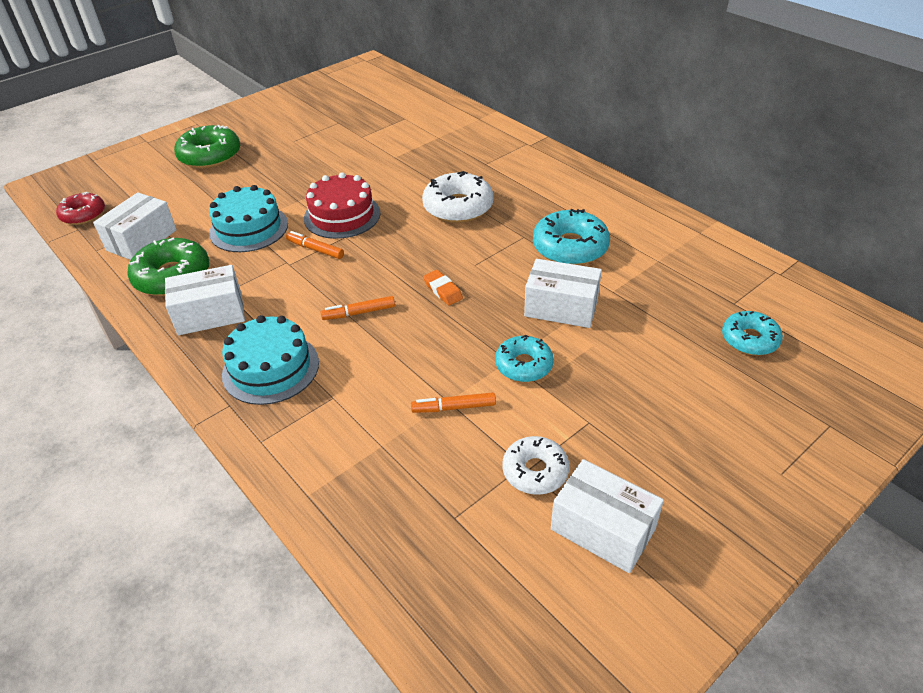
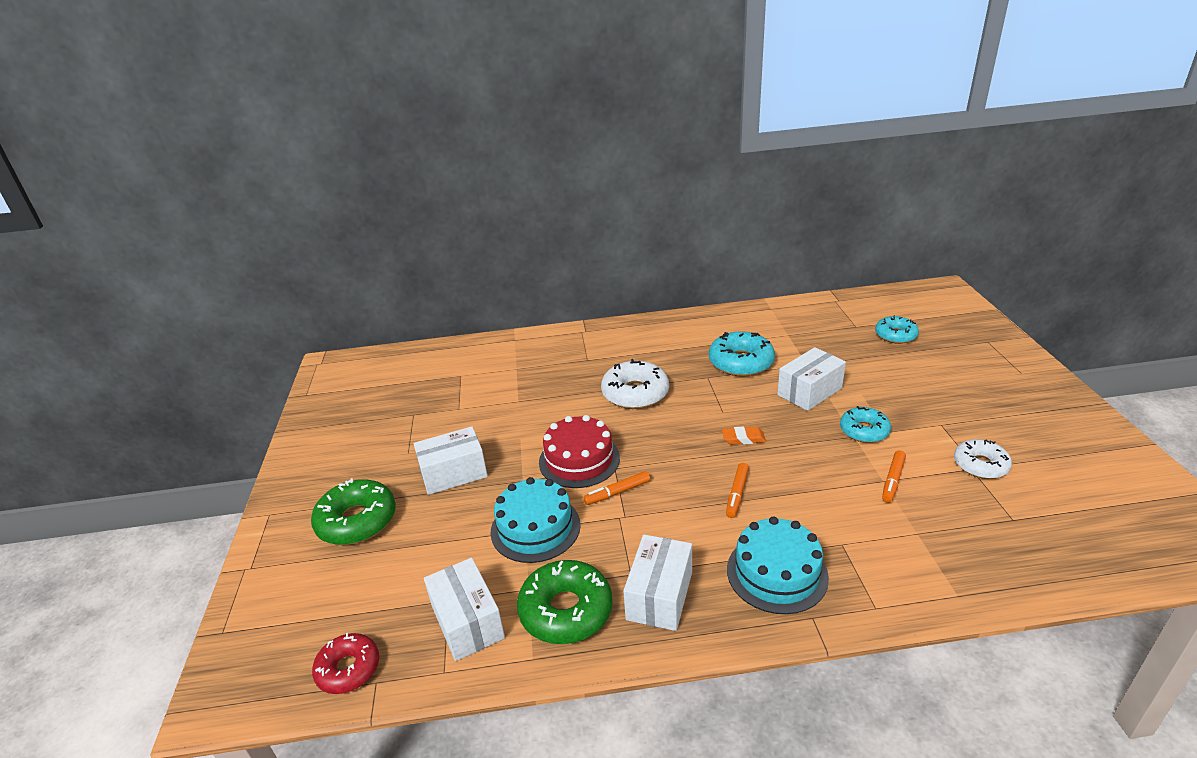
camera: 55 degrees left, 10 degrees down
white box [551,459,664,573] -> white box moved to [414,426,488,495]

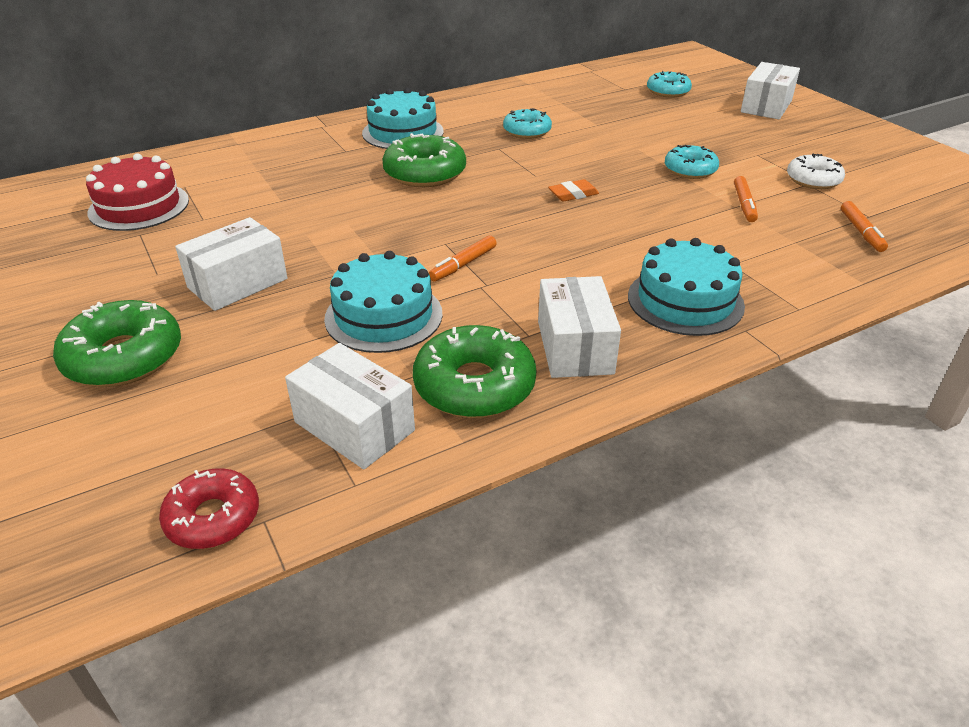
camera: 25 degrees left, 5 degrees up
red cake [539,415,620,488] -> red cake moved to [86,153,189,231]
white donut [601,359,669,409] -> green donut [382,133,466,187]
turquoise donut [709,331,775,377] -> turquoise donut [503,108,552,139], size x0.64
orange marker [726,463,749,518] -> orange marker moved to [841,201,888,252]
white box [777,347,846,411] -> white box moved to [741,62,800,119]
none -> turquoise cake [362,88,444,149]

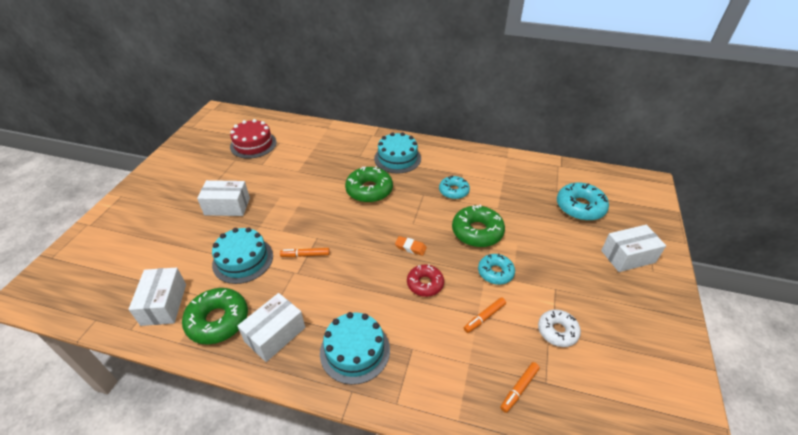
camera: 45 degrees right, 5 degrees up
green donut [53,300,181,387] -> green donut moved to [452,204,505,247]
red donut [159,469,259,549] -> red donut moved to [407,264,444,297]
turquoise donut [647,71,692,98] -> turquoise donut [557,183,609,221], size x1.55

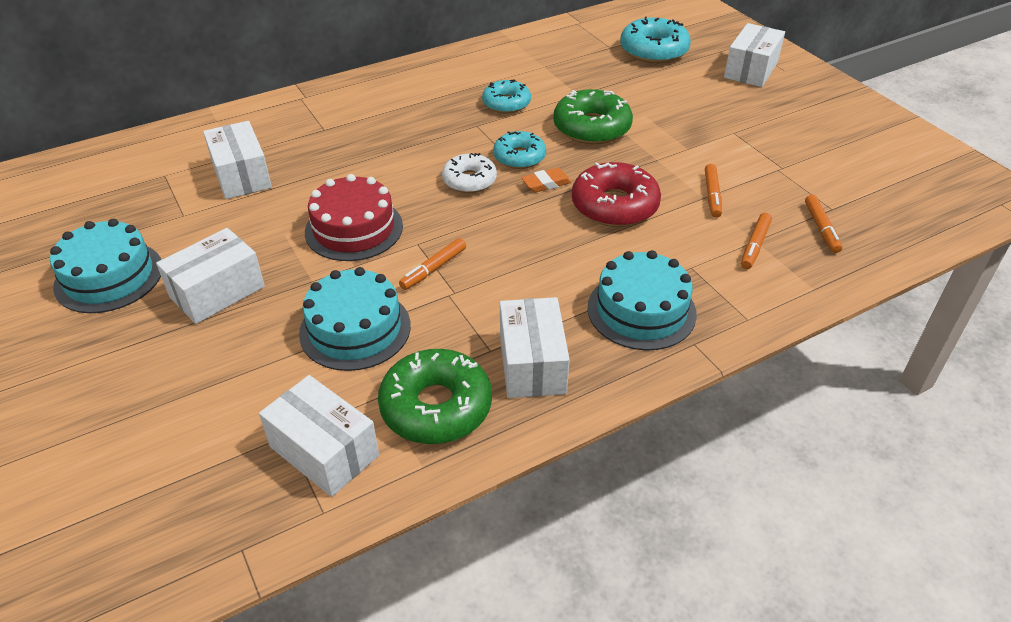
camera: 45 degrees left, 0 degrees up
red cake [230,119,277,159] -> red cake moved to [305,174,403,261]
green donut [345,166,393,203] -> none
turquoise cake [374,132,421,174] -> turquoise cake moved to [50,219,161,313]
red donut [407,264,444,297] -> red donut [572,162,661,227], size x1.55
turquoise donut [478,253,515,285] -> turquoise donut moved to [493,131,546,169]
white donut [538,309,581,347] -> white donut moved to [442,153,497,193]
none -> white box [203,121,272,199]
none -> orange marker [741,213,772,269]

